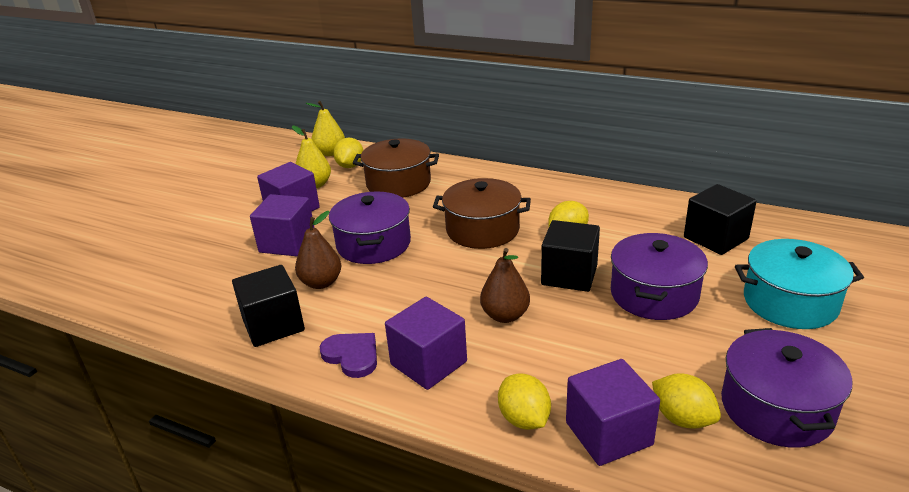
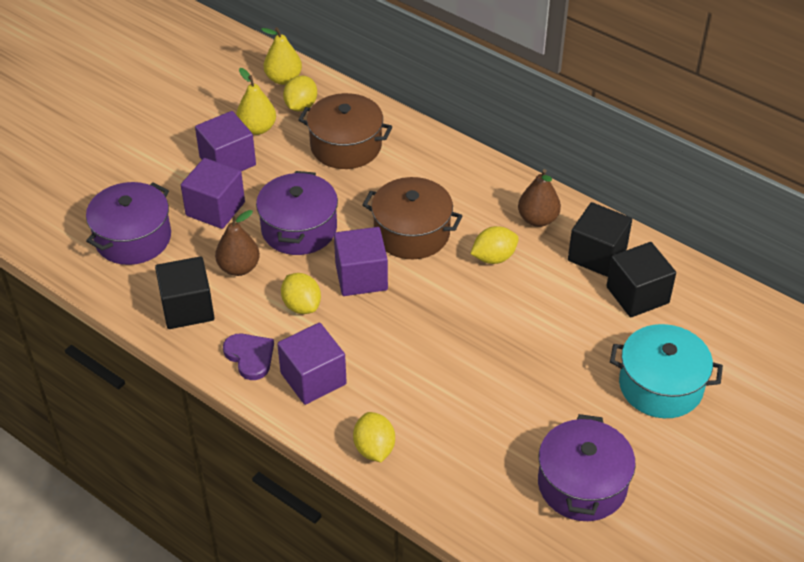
camera: 10 degrees right, 15 degrees up
brown pear [480,248,530,323] -> brown pear moved to [518,169,561,227]
black cube [541,220,600,292] -> black cube moved to [568,202,632,277]
purple cube [566,359,660,466] -> purple cube moved to [334,227,388,296]
purple pot [611,233,708,320] -> purple pot moved to [86,182,171,265]
yellow lemon [652,373,721,429] -> yellow lemon moved to [281,273,321,314]

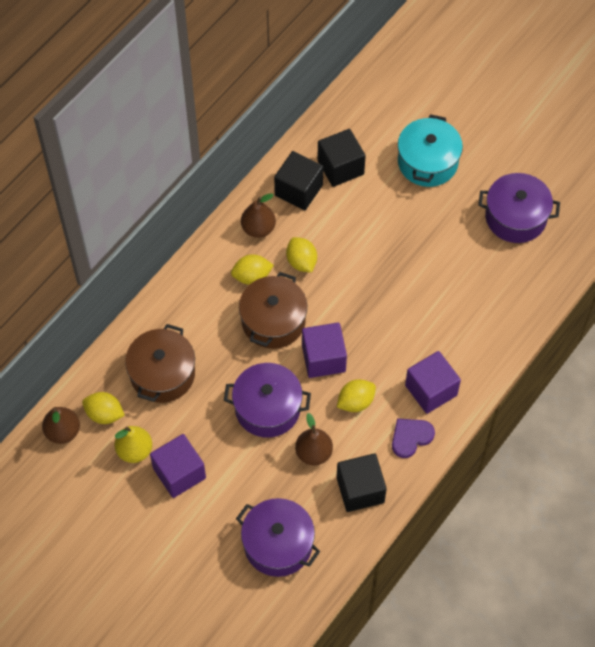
camera: 90 degrees left, 15 degrees up
purple cube [181,158,245,229] -> none
yellow pear [261,27,302,85] -> brown pear [42,407,80,444]
yellow lemon [353,412,395,462] -> yellow lemon moved to [231,254,274,285]

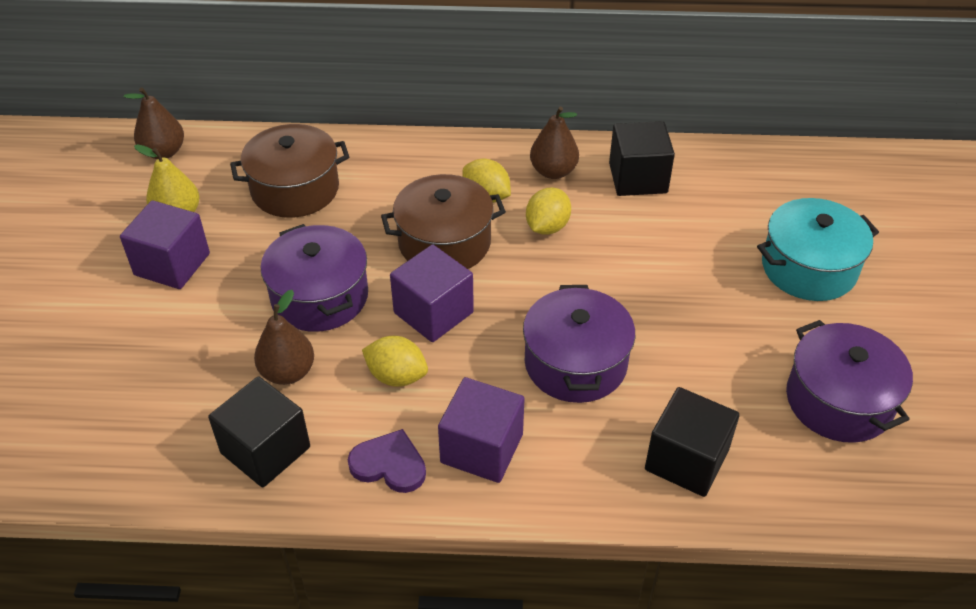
camera: 55 degrees right, 15 degrees down
yellow lemon [82,392,125,424] -> none
purple pot [236,498,320,577] -> purple pot moved to [523,285,635,403]
black cube [317,129,366,187] -> black cube moved to [645,387,740,497]

